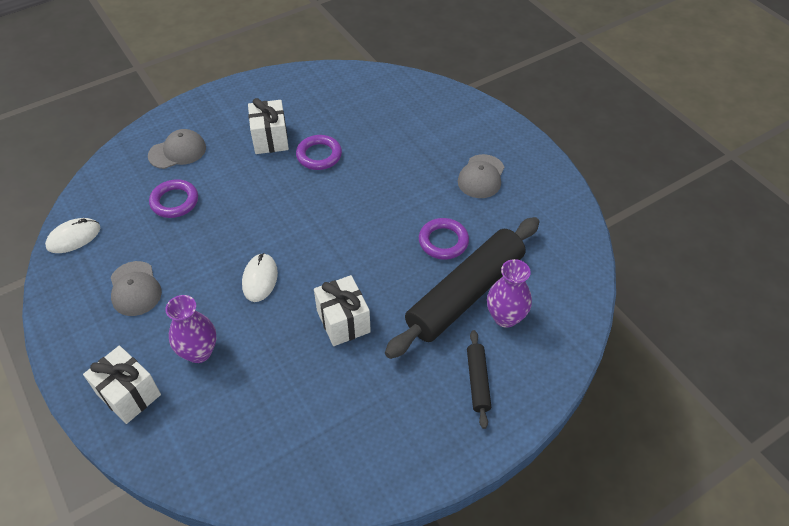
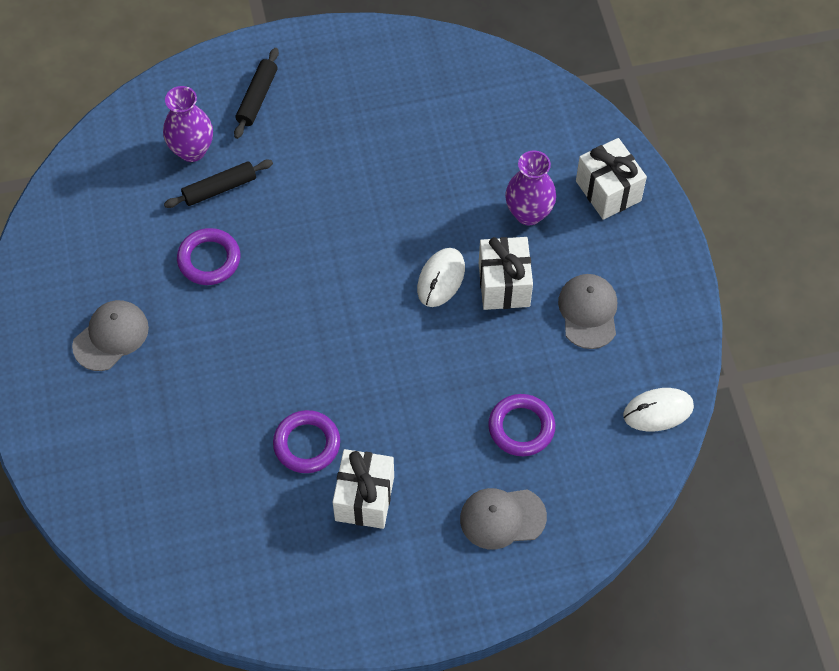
camera: 160 degrees left, 10 degrees up
white gift [314,275,371,346] -> white gift moved to [479,237,533,310]
black rolling pin [385,217,540,359] -> black rolling pin [164,160,273,208], size x0.44

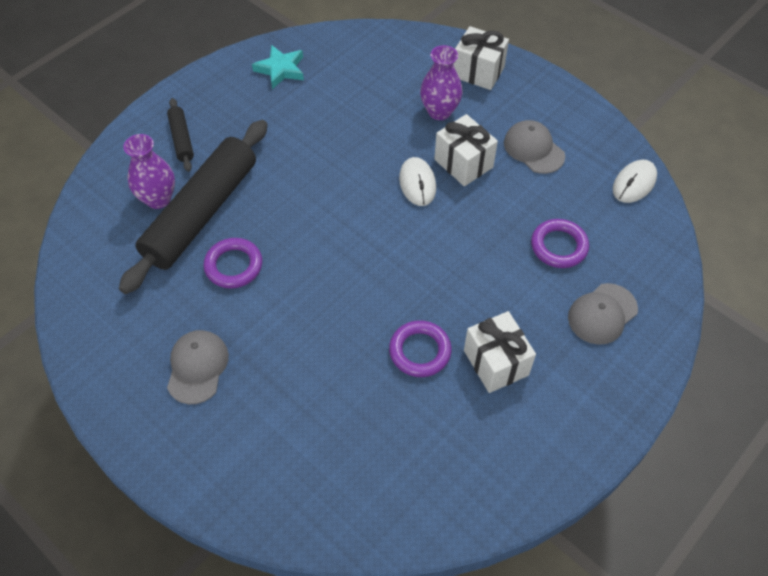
camera: 35 degrees left, 5 degrees down
black rolling pin [164,160,273,208] -> black rolling pin [119,120,268,294], size x2.26
none -> turquoise star [252,45,304,89]

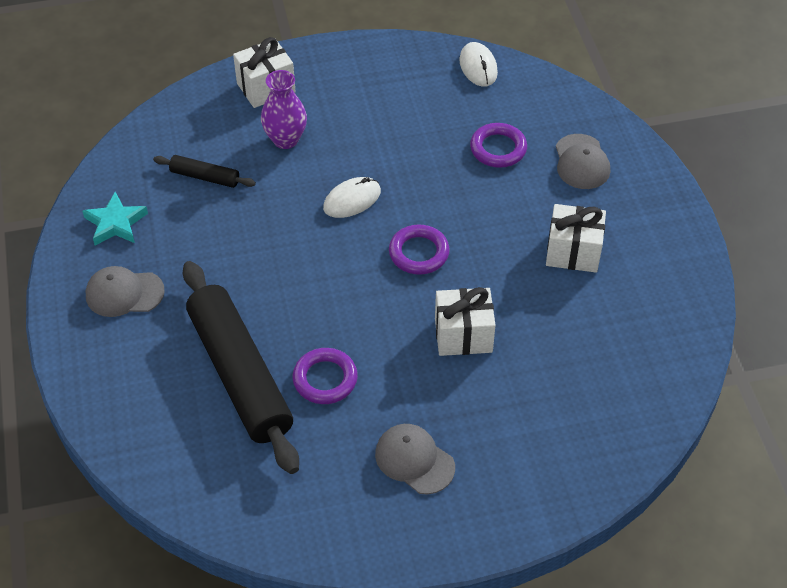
camera: 55 degrees left, 5 degrees down
purple vase [123,134,175,209] -> none
black rolling pin [167,98,194,172] -> black rolling pin moved to [153,155,256,188]
purple ring [389,320,452,377] -> purple ring moved to [389,225,450,275]
white mouse [399,157,436,206] -> white mouse turned 60 degrees counterclockwise [323,177,381,218]
white gift [434,114,498,186] -> white gift moved to [435,287,496,356]
grey cap [504,120,565,174] -> grey cap moved to [86,266,165,317]

